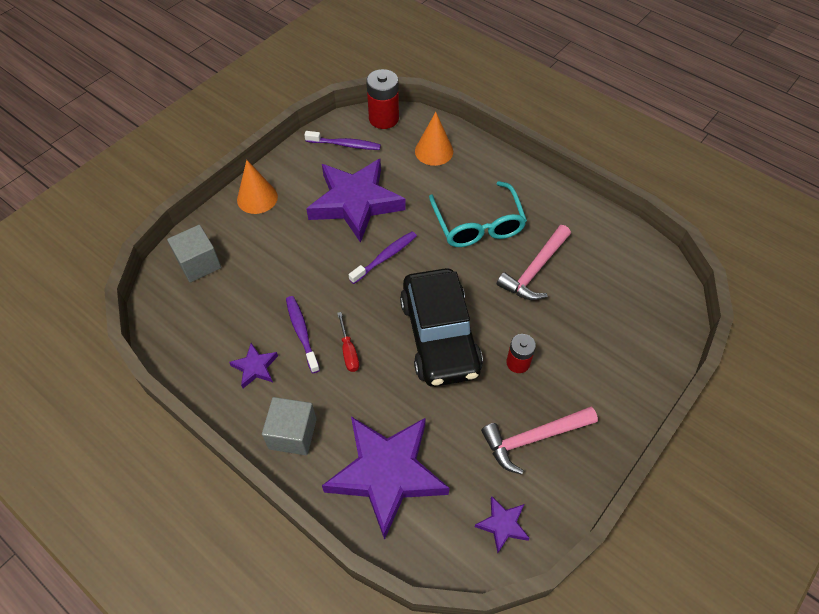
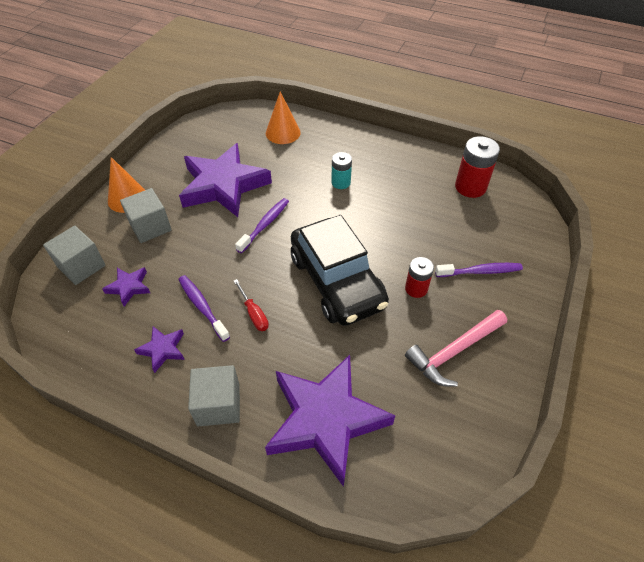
camera: 15 degrees left, 5 degrees down
purple toothbrush [304,131,381,150] -> purple toothbrush moved to [435,263,523,277]
red battery [366,69,399,129] -> red battery moved to [455,136,500,198]
turquoise glasses [429,181,527,247] -> turquoise battery [331,152,352,189]
purple star [475,496,530,553] -> purple star moved to [102,267,150,307]
pink hammer [497,225,571,300] -> none
none -> grey cube [120,188,172,243]

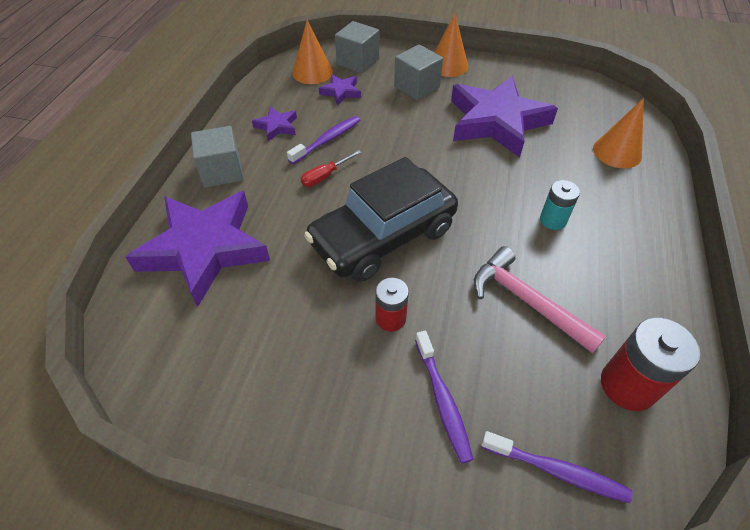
camera: 80 degrees right, 0 degrees up
purple toothbrush [235,198,289,253] -> purple toothbrush moved to [481,431,633,503]
pink hammer [405,310,507,387] -> pink hammer moved to [474,246,606,354]
none -> orange cone [293,20,333,84]

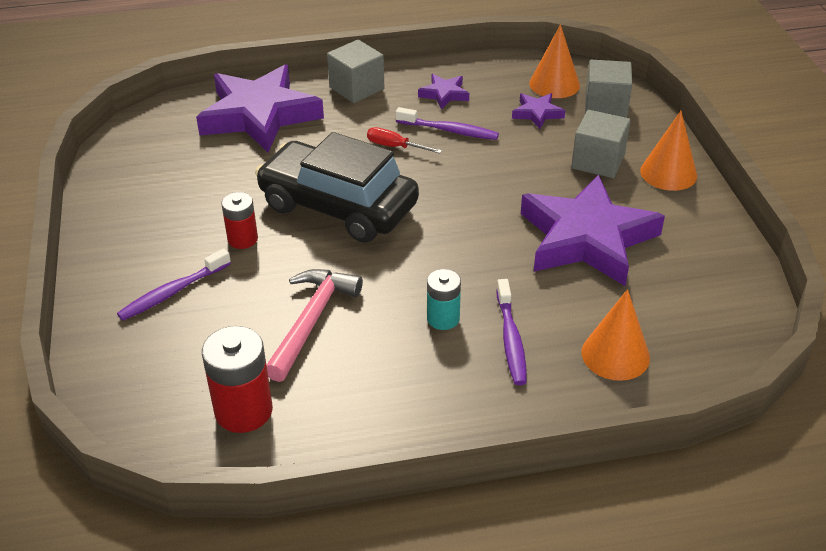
camera: 65 degrees right, 10 degrees down
purple toothbrush [481,431,633,503] -> purple toothbrush moved to [496,279,527,385]

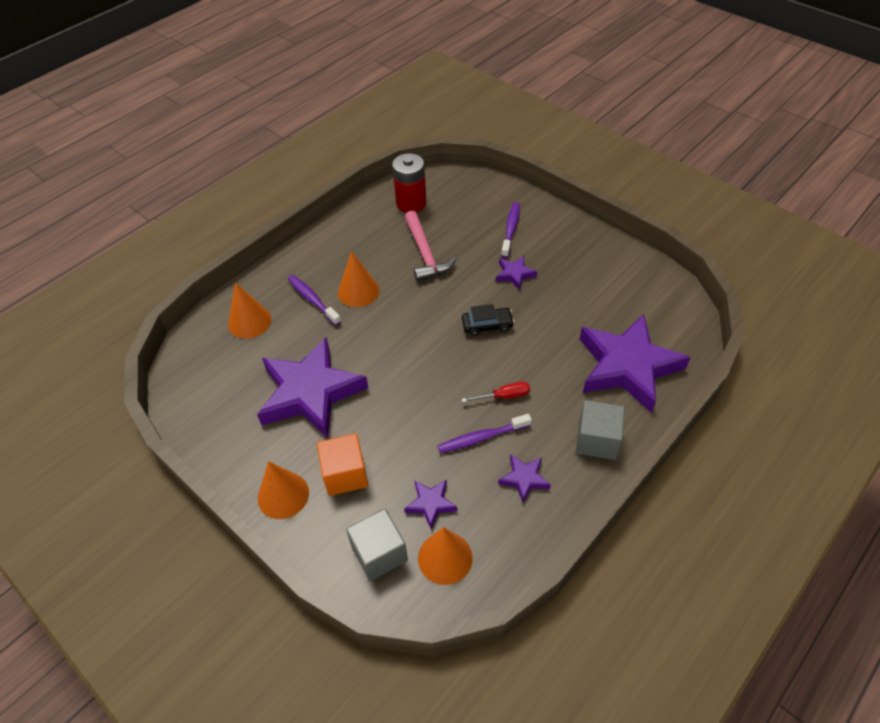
camera: 145 degrees right, 10 degrees up
red battery [221,192,258,249] -> purple star [496,256,537,290]
black car [255,132,419,243] -> black car [462,304,515,337], size x0.43
turquoise battery [427,269,461,330] -> orange cone [338,251,379,307]
grey cube [571,110,630,178] -> orange cube [317,433,368,496]

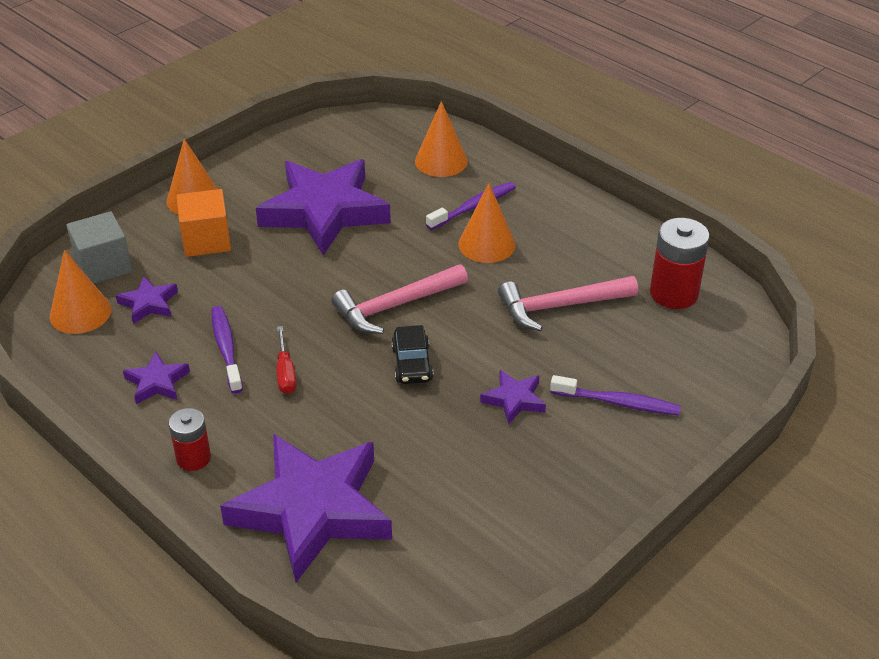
camera: 90 degrees right, 10 degrees down
grey cube [576,400,625,460] -> red battery [169,408,211,471]
none -> pink hammer [331,264,468,334]

